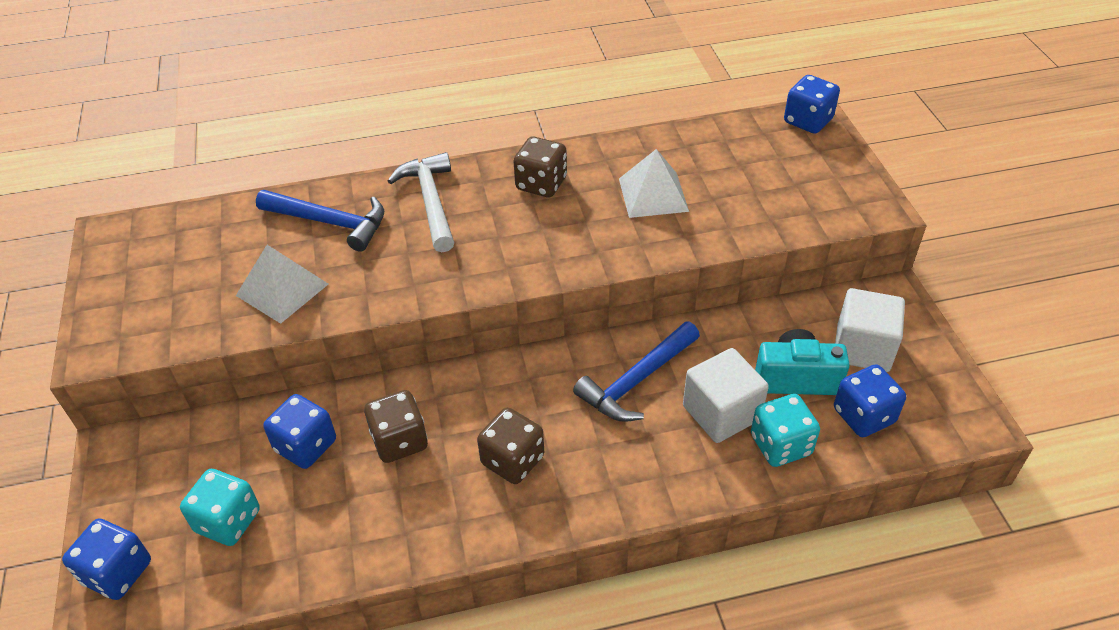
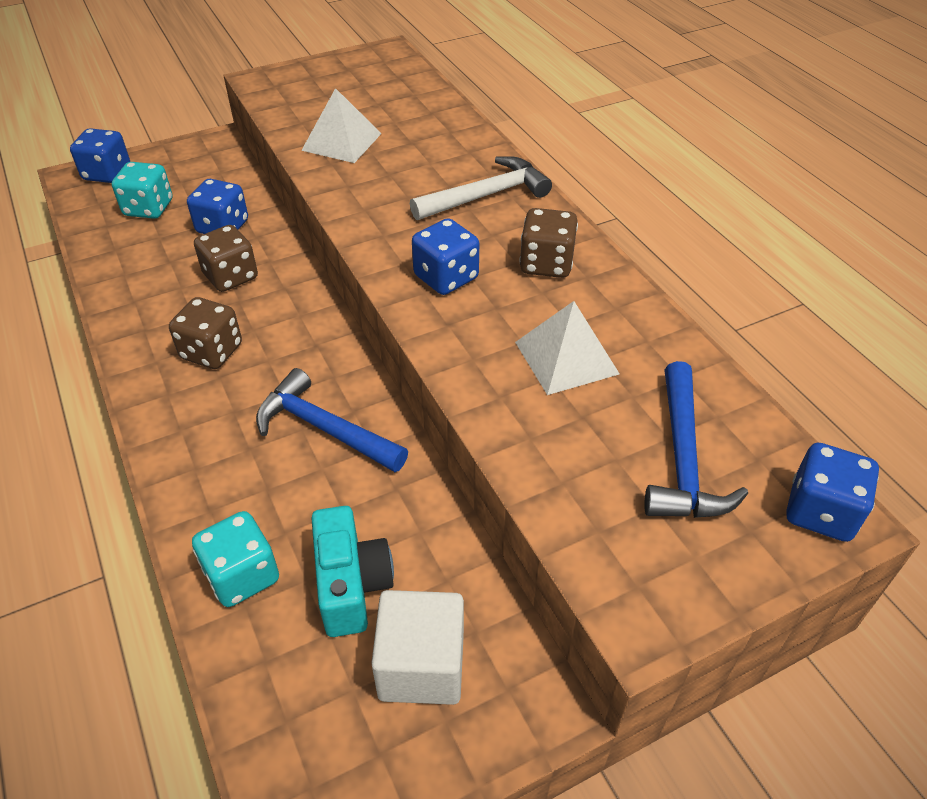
camera: 75 degrees right, 0 degrees up
blue hammer [256,190,384,252] -> blue hammer moved to [644,361,748,518]
white cube [683,348,769,443] -> none
blue dice [834,365,906,437] -> blue dice moved to [412,218,479,295]

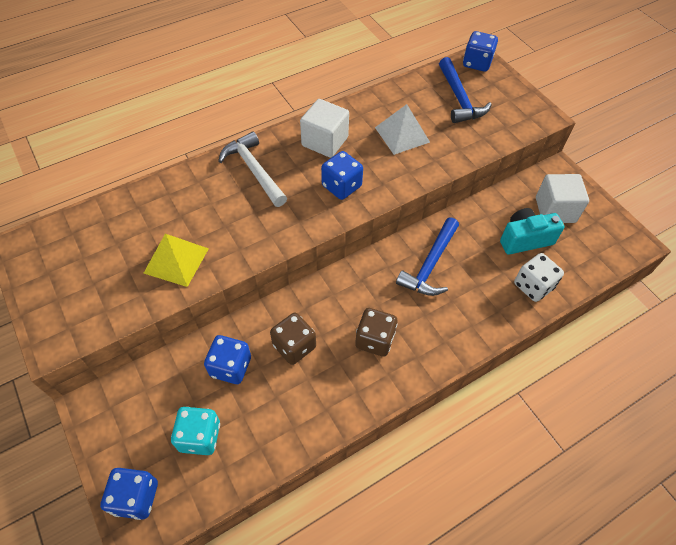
camera: 95 degrees left, 10 degrees up
turquoise dice [192,511,279,607] -> white dice [514,253,564,302]
white pyramid [301,88,382,163] -> yellow pyramid [144,234,209,287]
brown dice [519,208,578,278] -> white cube [300,99,349,158]
blue hammer [644,361,748,518] -> blue hammer turned 75 degrees clockwise [439,57,492,123]

